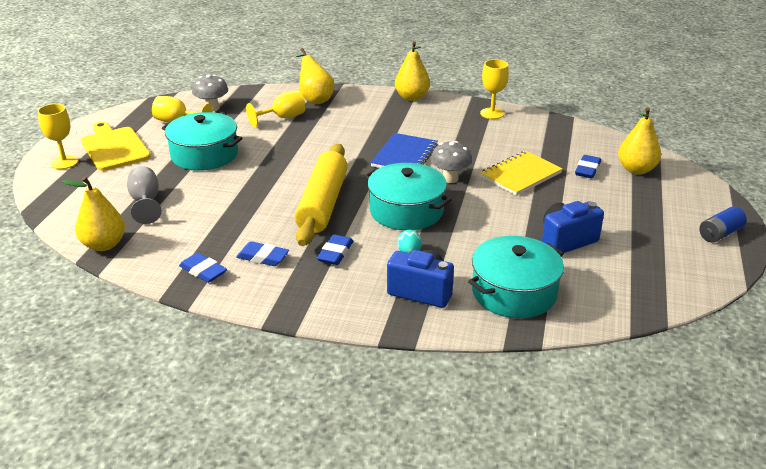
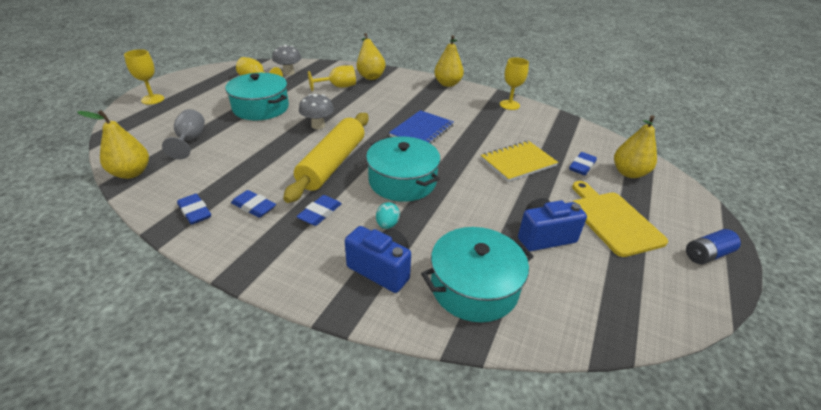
camera: 10 degrees right, 5 degrees up
yellow cutting board [81,122,151,171] -> yellow cutting board moved to [572,181,668,257]
grey mushroom [431,141,472,183] -> grey mushroom moved to [299,94,334,129]

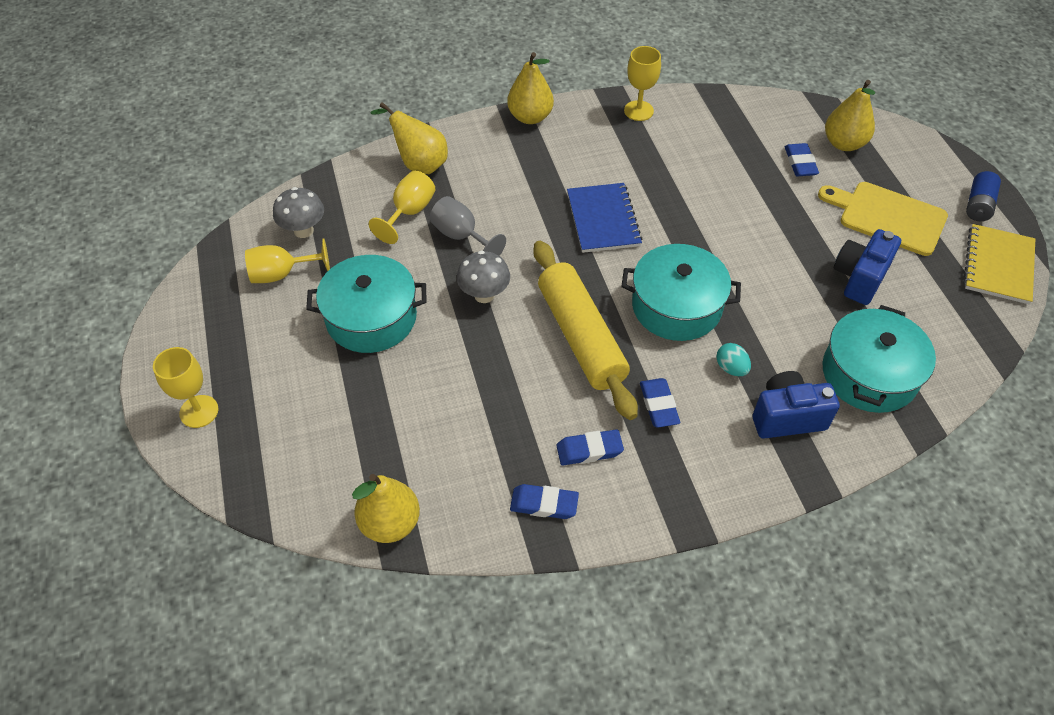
camera: 40 degrees left, 15 degrees up
grey goblet [162,109,205,160] -> grey goblet moved to [430,196,506,256]
yellow notebook [481,141,558,182] -> yellow notebook moved to [964,224,1035,304]

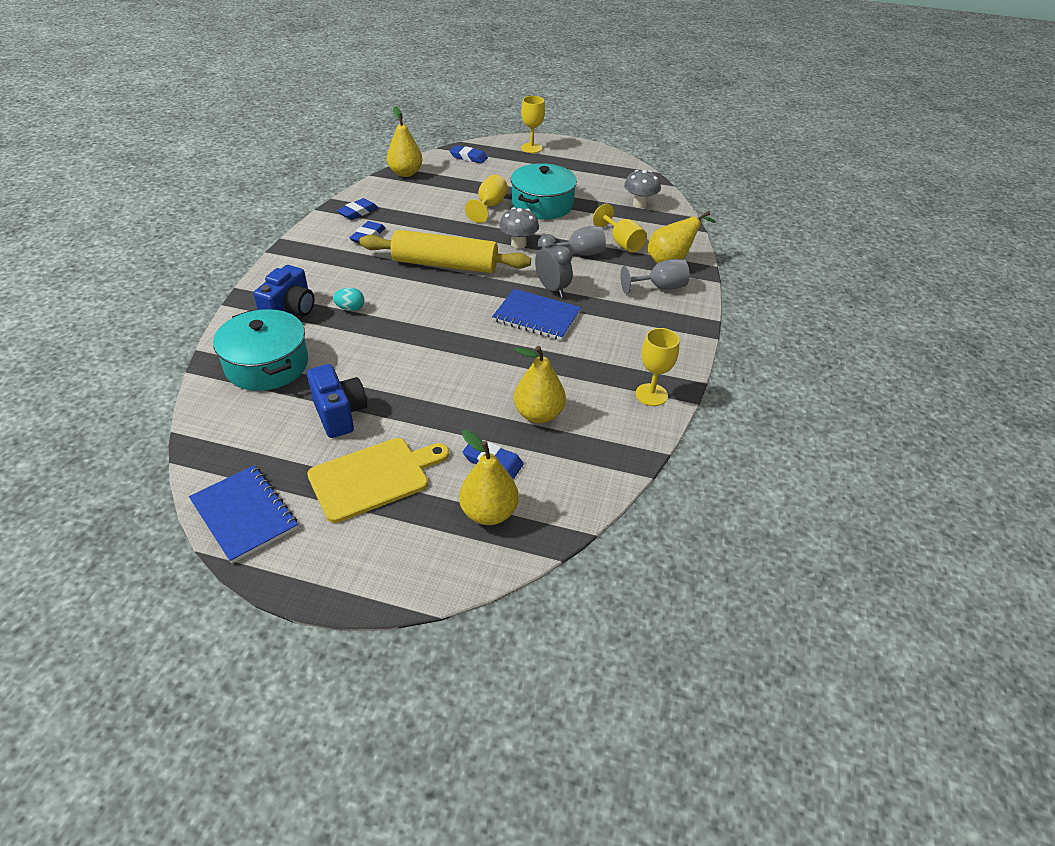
camera: 120 degrees right, 10 degrees down
yellow goblet [245,239,330,283] -> yellow goblet moved to [465,175,508,223]
yellow pear [507,52,554,124] -> yellow pear moved to [514,346,566,423]
turquoise pot [621,244,741,341] -> none
blue eraser [640,378,680,428] -> blue eraser moved to [450,145,488,164]
yellow notebook [964,224,1035,304] -> blue notebook [189,465,298,564]
blue battery [966,171,1001,221] -> none
none -> grey clock [535,234,573,297]
none -> grey goblet [620,259,689,294]

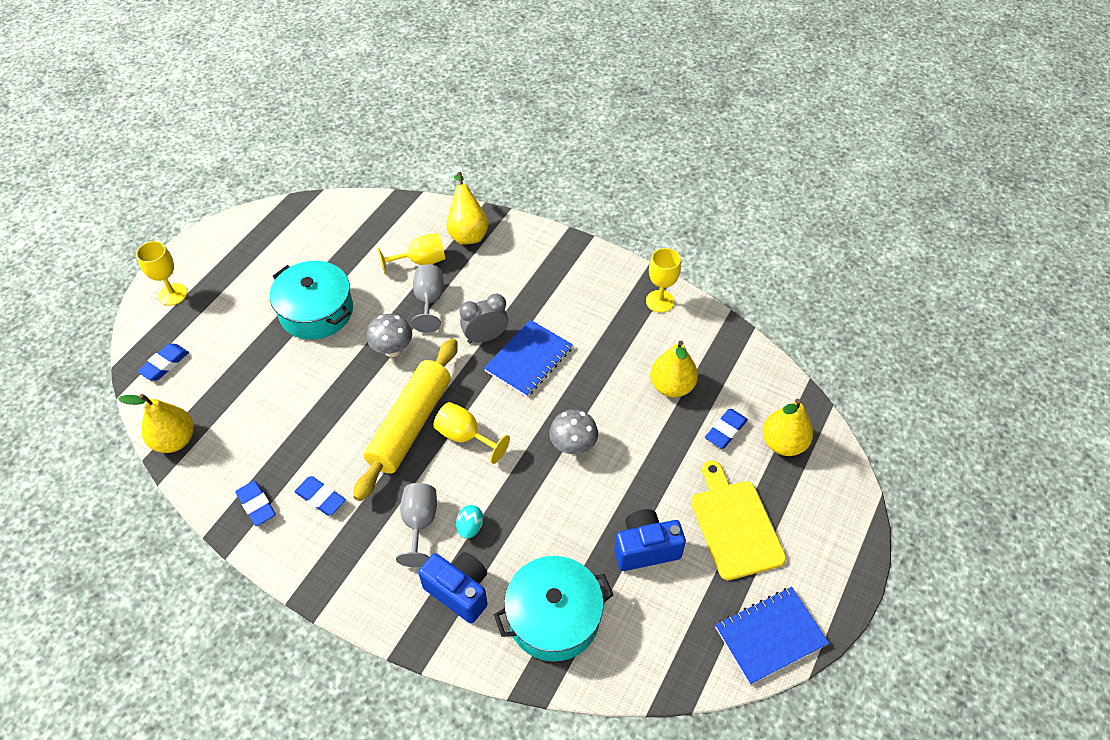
camera: 75 degrees left, 10 degrees up
yellow goblet [465,175,508,223] -> yellow goblet moved to [433,402,510,464]
grey goblet [620,259,689,294] -> grey goblet moved to [396,483,437,567]
grey mushroom [624,170,661,208] -> grey mushroom moved to [549,409,598,455]

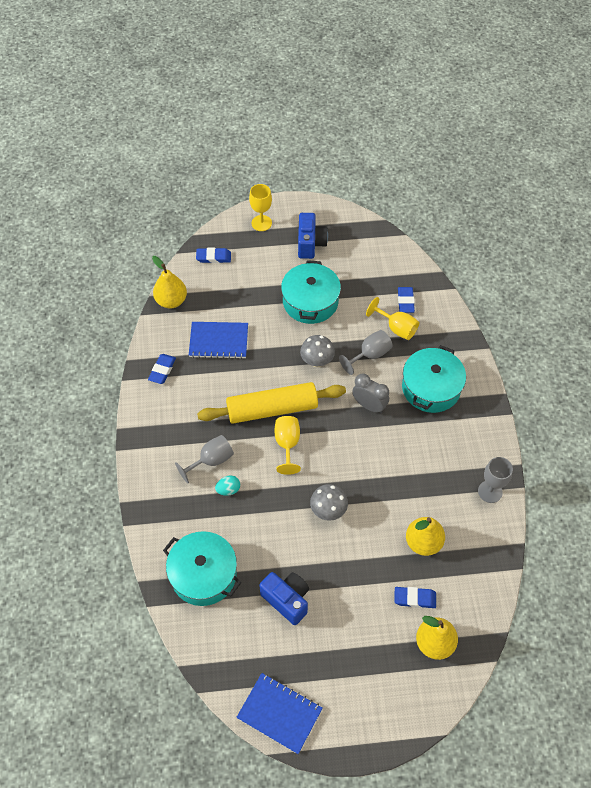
camera: 55 degrees right, 5 degrees up
blue eraser [295,476,346,516] -> blue eraser moved to [398,287,415,313]
blue camera [418,552,487,624] -> blue camera moved to [298,213,328,259]
yellow pear [446,172,489,245] -> none
blue notebook [484,320,573,397] -> blue notebook moved to [189,322,248,359]
yellow goblet [646,248,681,313] -> grey goblet [478,457,513,503]
yellow cutting board [691,460,786,580] -> none
none -> turquoise pot [402,345,466,413]

